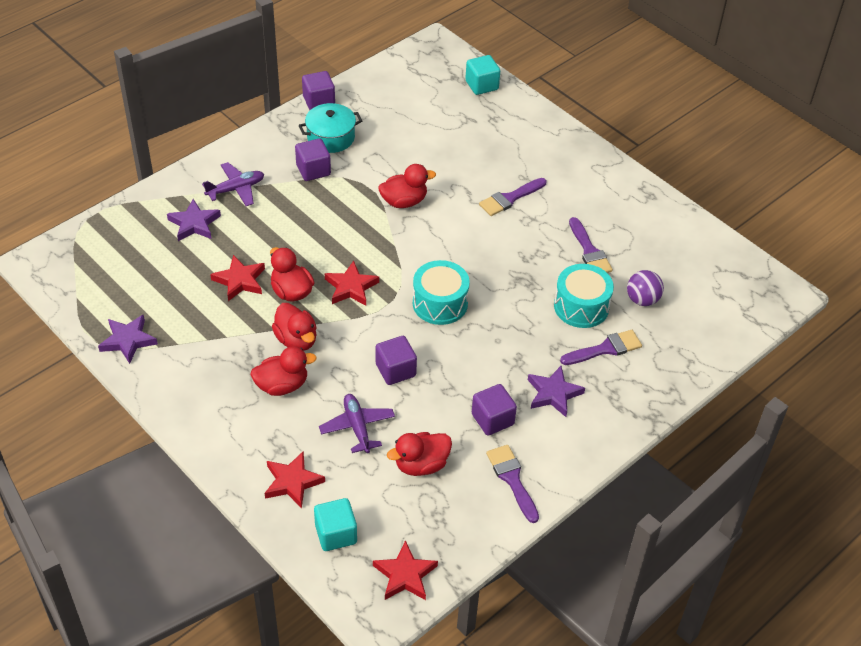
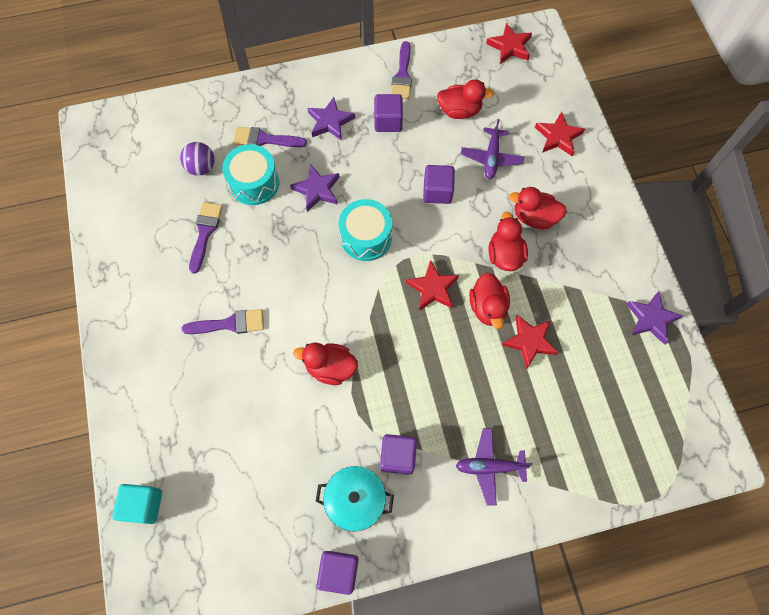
camera: 150 degrees left, 20 degrees up
purple star [167,199,221,241] -> purple star moved to [290,164,340,212]
turquoise cube [314,498,357,551] -> none

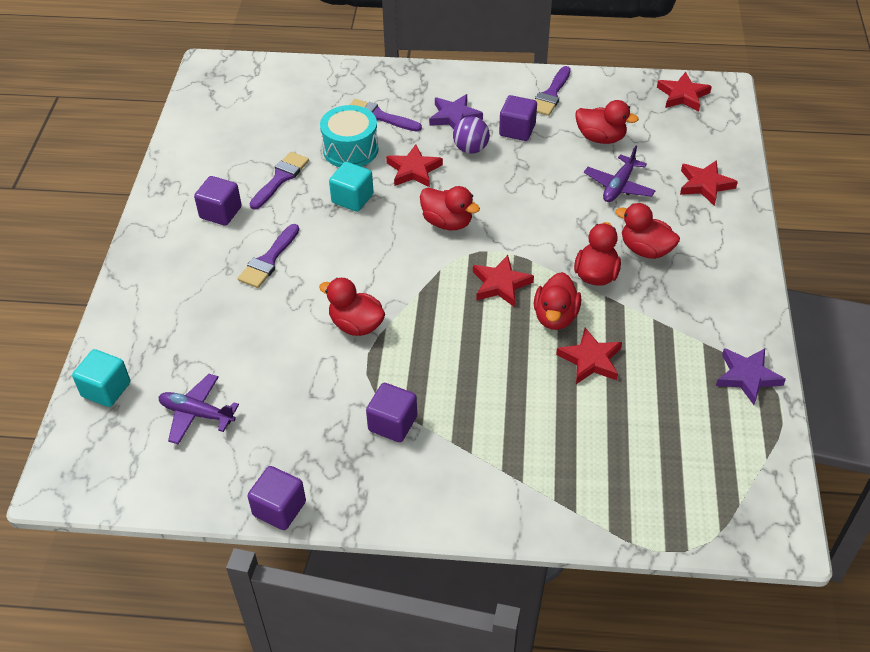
camera: 20 degrees right, 20 degrees down
purple ball [180,142,215,176] -> purple ball moved to [453,116,490,154]
purple brush [182,309,264,334] -> purple brush turned 105 degrees clockwise [238,224,299,288]
purple star [290,164,340,212] -> red star [386,144,443,187]
turquoise pot [315,466,394,531] -> none
turquoise drum [339,199,392,261] -> red duck [420,186,480,230]
purple cube [423,165,455,204] -> purple cube moved to [194,176,242,226]
purple plane [456,428,532,506] -> purple plane moved to [158,374,239,444]
none -> turquoise cube [329,162,374,212]

